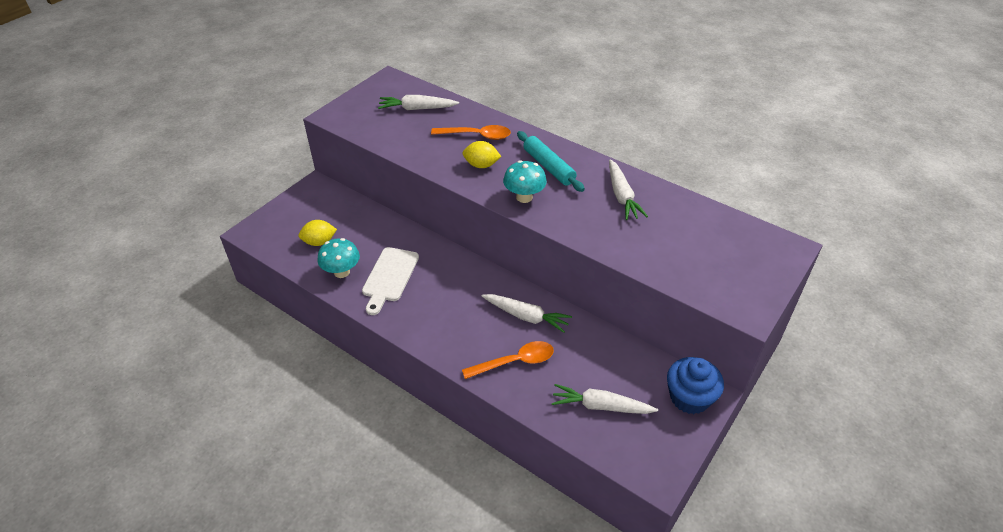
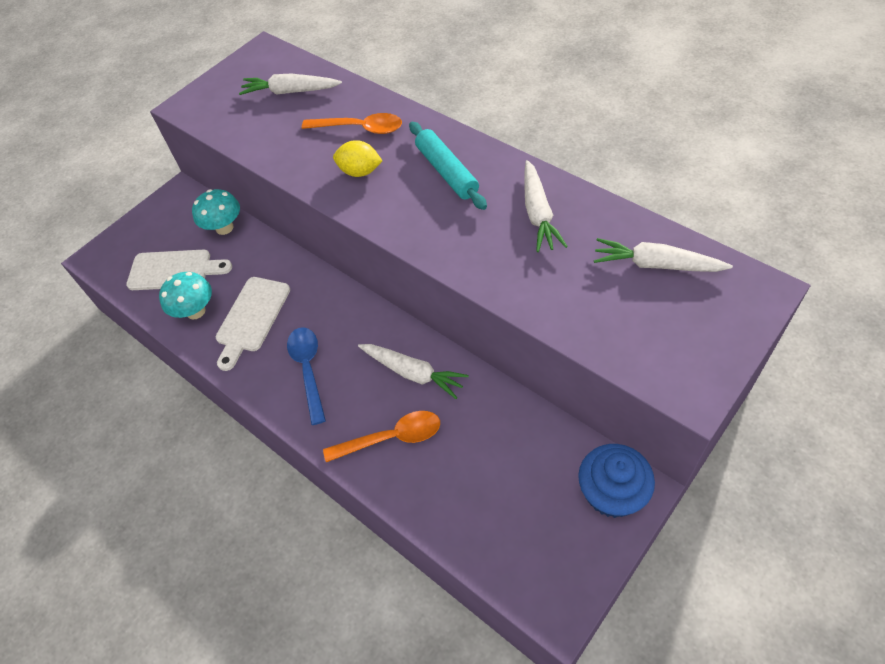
camera: 10 degrees right, 10 degrees up
yellow lemon [298,220,337,246] -> white cutting board [126,249,232,290]
turquoise mushroom [503,160,547,203] -> turquoise mushroom moved to [192,189,240,235]
white carrot [552,384,658,414] -> white carrot moved to [594,238,733,272]
none -> blue spoon [287,327,326,425]

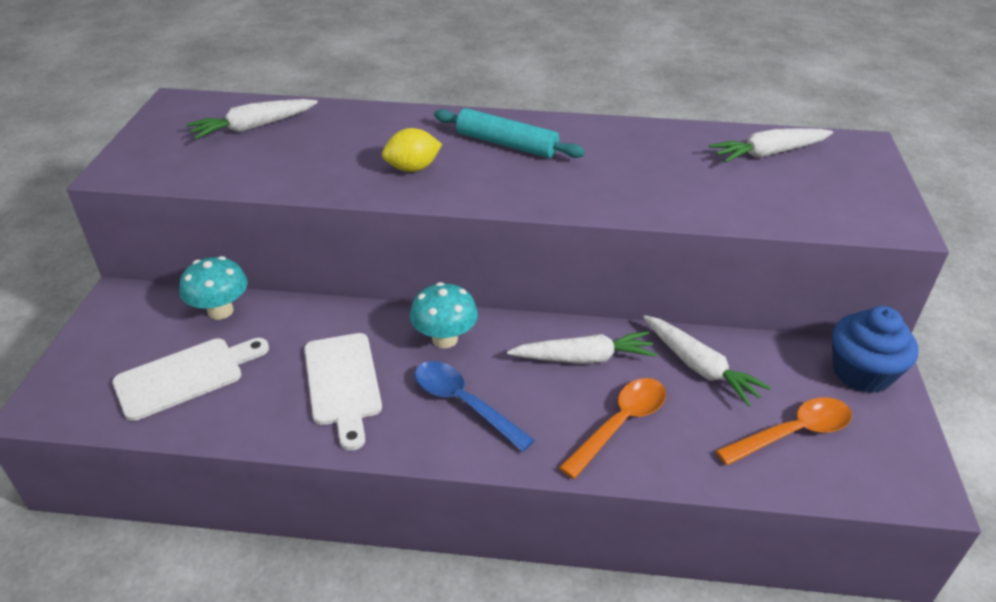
camera: 40 degrees left, 15 degrees down
turquoise mushroom [159,272,212,319] -> turquoise mushroom moved to [410,282,478,348]
orange spoon [302,113,402,134] -> orange spoon moved to [716,397,852,465]
white carrot [524,160,568,252] -> white carrot moved to [643,315,772,407]

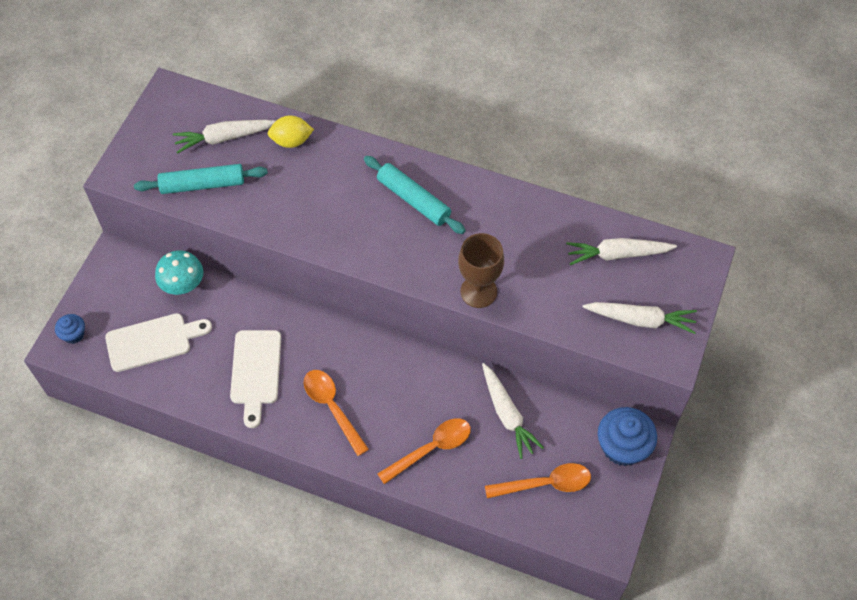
camera: 15 degrees right, 20 degrees up
yellow lemon [382,128,442,172] -> yellow lemon moved to [268,116,314,148]
turquoise mushroom [410,282,478,348] -> none
blue spoon [415,361,535,452] -> orange spoon [304,370,369,456]
white carrot [507,331,657,364] -> white carrot moved to [583,302,697,334]
none -> blue cupcake [55,314,85,344]
none -> turquoise rolling pin [134,164,268,194]
none -> brown goblet [458,233,504,308]

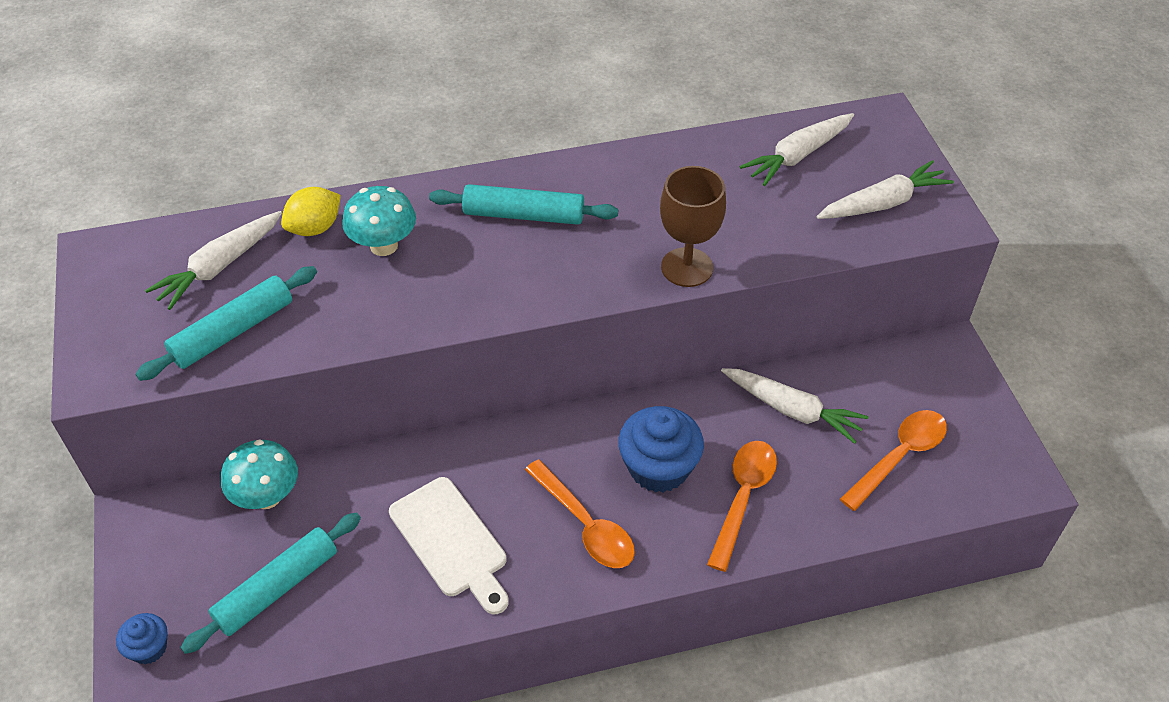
camera: 35 degrees left, 10 degrees down
white cutting board [105,313,212,372] -> turquoise rolling pin [180,513,361,654]
orange spoon [304,370,369,456] -> orange spoon turned 150 degrees counterclockwise [525,459,635,568]
blue cupcake [598,407,657,466] -> blue cupcake moved to [618,406,704,493]
none -> turquoise mushroom [342,186,416,256]

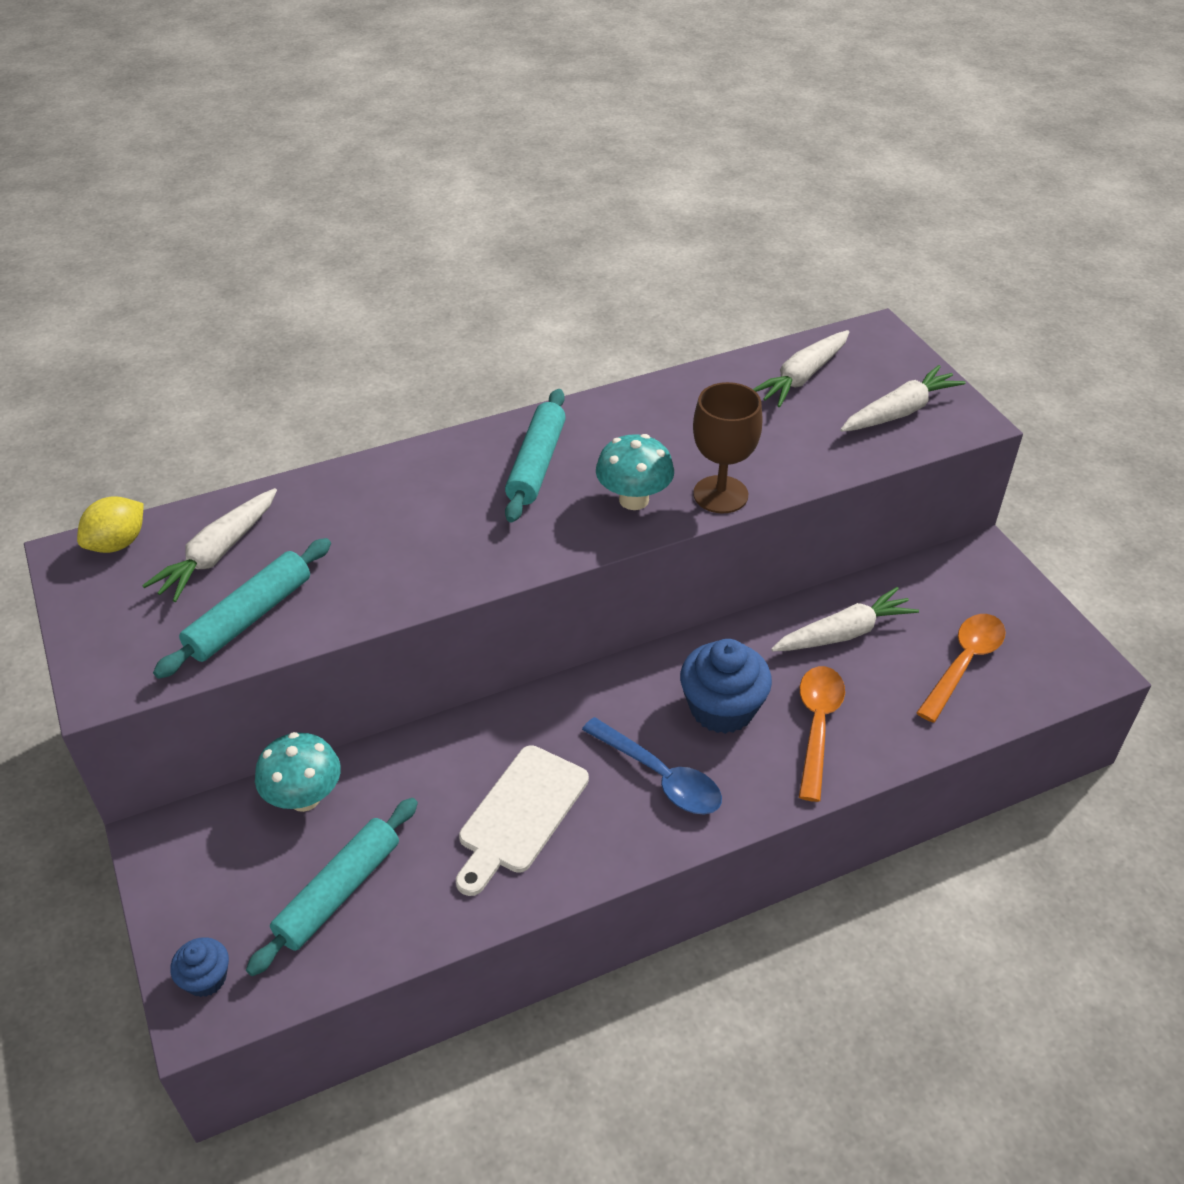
camera: 10 degrees left, 5 degrees down
yellow lemon [281,187,341,236] -> yellow lemon moved to [77,496,144,553]
turquoise mushroom [342,186,416,256] -> turquoise mushroom moved to [596,434,674,510]
white cutting board [389,477,509,614] -> white cutting board turned 75 degrees clockwise [456,745,589,896]
turquoise rolling pin [429,184,618,225] -> turquoise rolling pin turned 75 degrees counterclockwise [505,389,566,523]
orange spoon [525,459,635,568] -> blue spoon [582,717,722,814]
white carrot [721,368,869,444] -> white carrot turned 45 degrees counterclockwise [771,587,919,651]

